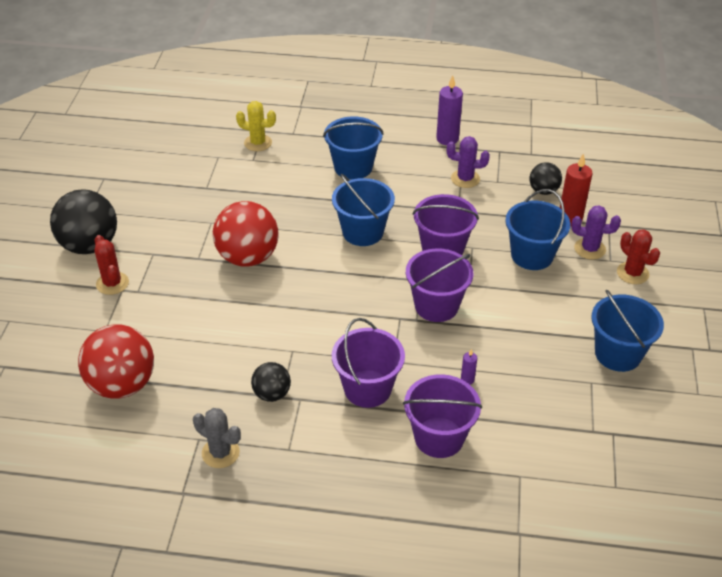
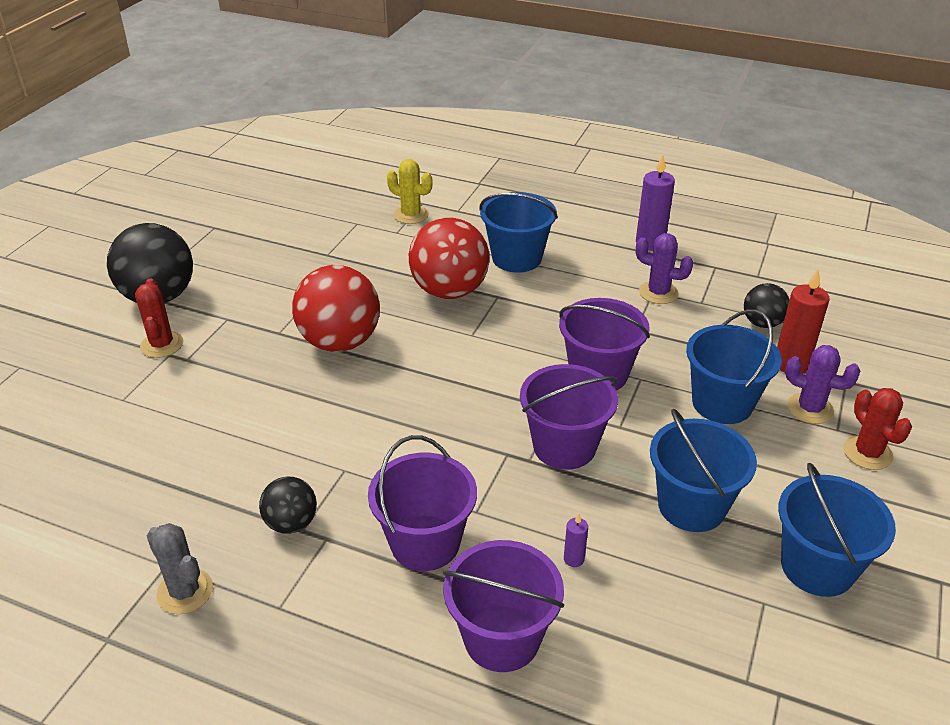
camera: 15 degrees right, 5 degrees down
red ball [78,324,154,399] -> red ball moved to [409,218,490,299]
blue bucket [332,174,395,246] -> blue bucket moved to [650,409,757,532]

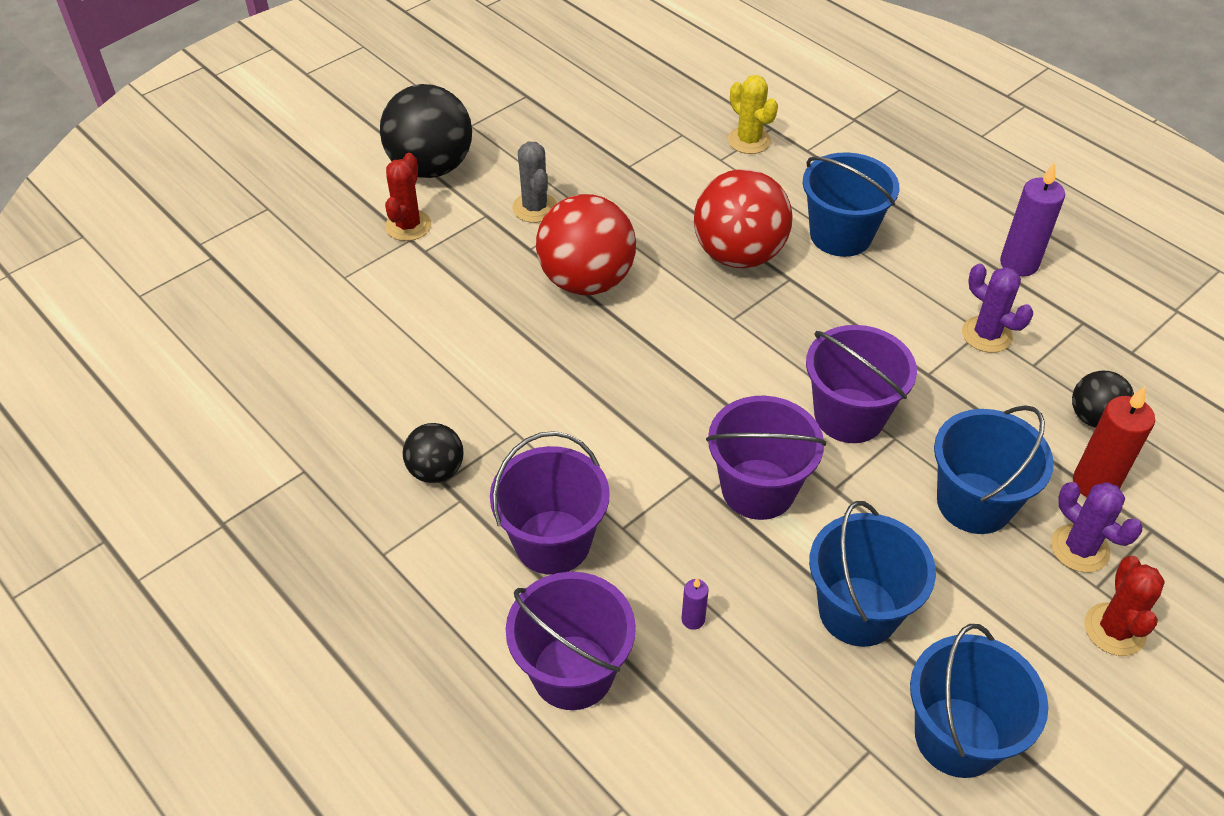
camera: 25 degrees right, 10 degrees up
grey cactus [147,523,213,614] -> grey cactus moved to [512,142,557,223]

